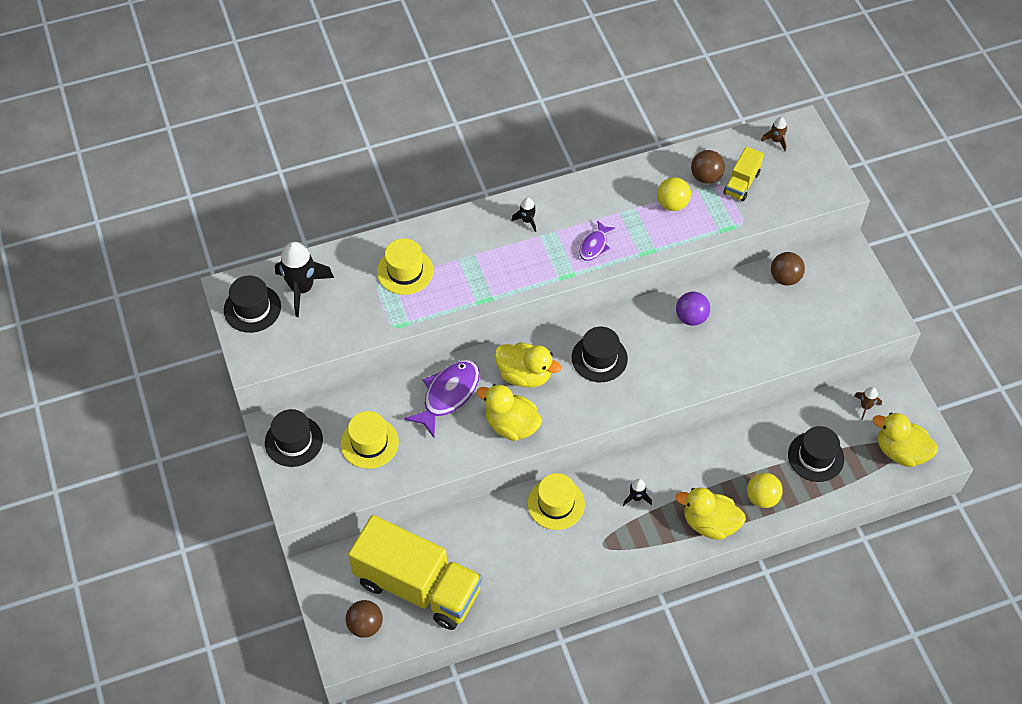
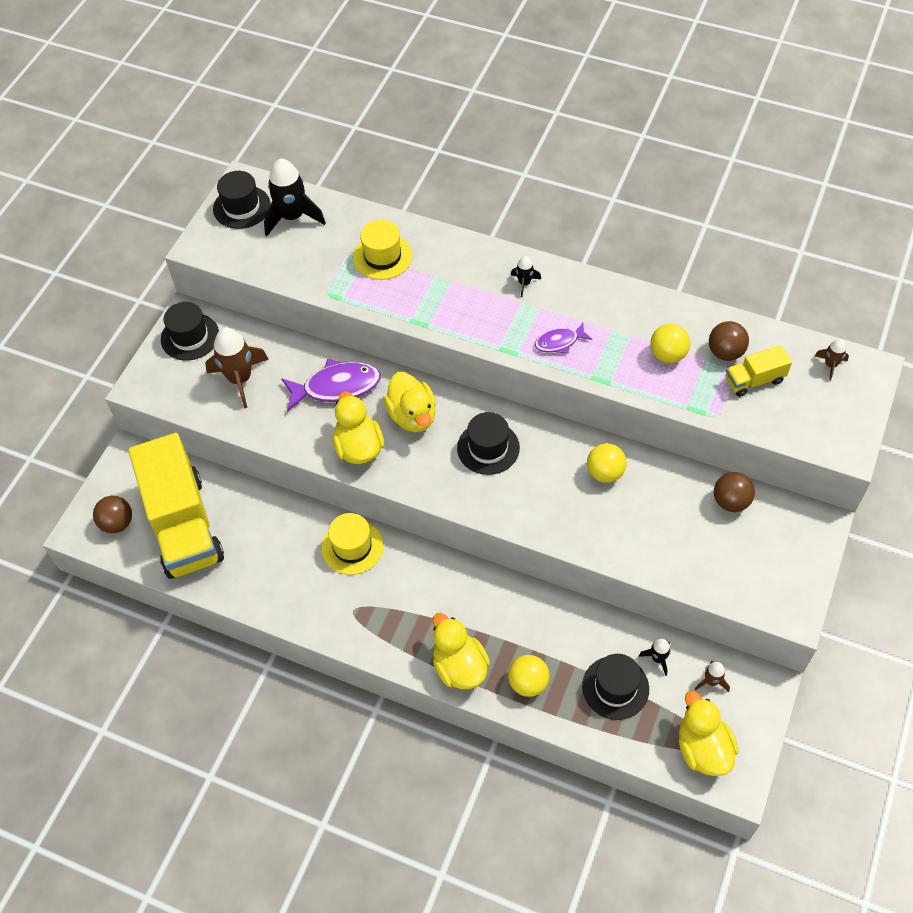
camera: 45 degrees right, 0 degrees up
yellow hat [341,411,399,469] -> brown rocket [205,328,269,408]
black rocket [623,479,652,506] -> black rocket moved to [639,639,671,676]
purple ball [676,292,710,326] -> yellow ball [587,443,627,483]

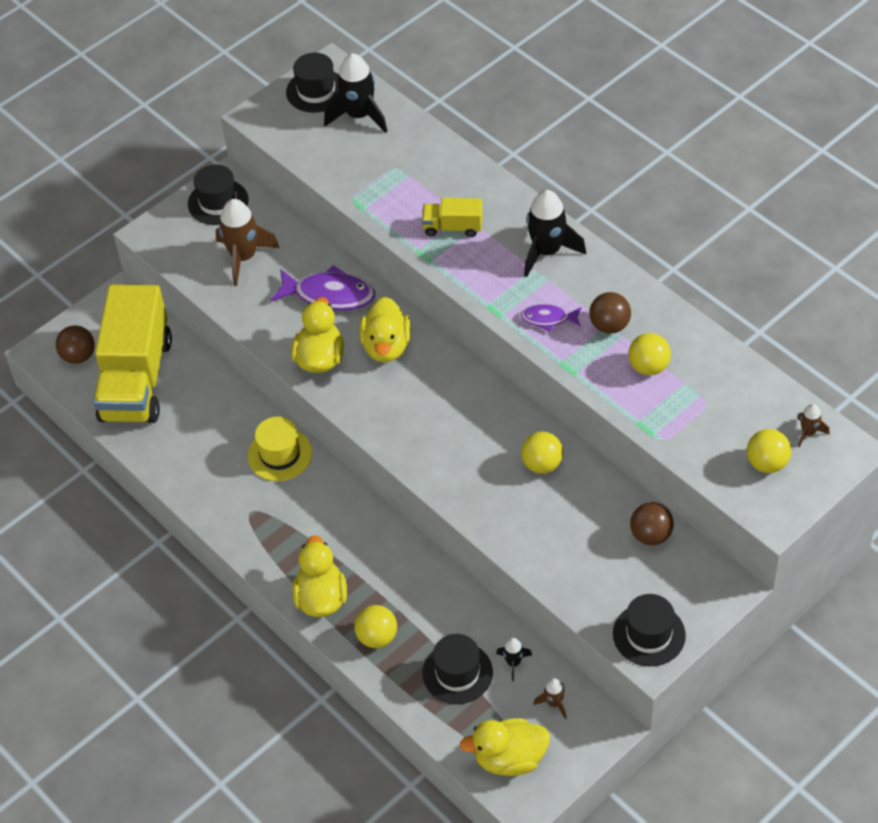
camera: 25 degrees right, 5 degrees down
yellow hat [353,220,412,280] -> none
black hat [457,412,520,475] -> black hat moved to [613,594,686,666]
black rocket [511,256,541,297] -> black rocket [524,190,586,277], size x2.05
yellow duck [679,691,739,776] -> yellow duck turned 105 degrees counterclockwise [460,718,550,776]
brown ball [709,321,749,361] -> brown ball moved to [589,292,631,334]
yellow truck [726,345,792,397] -> yellow truck moved to [422,198,483,237]
none -> yellow ball [747,429,791,473]

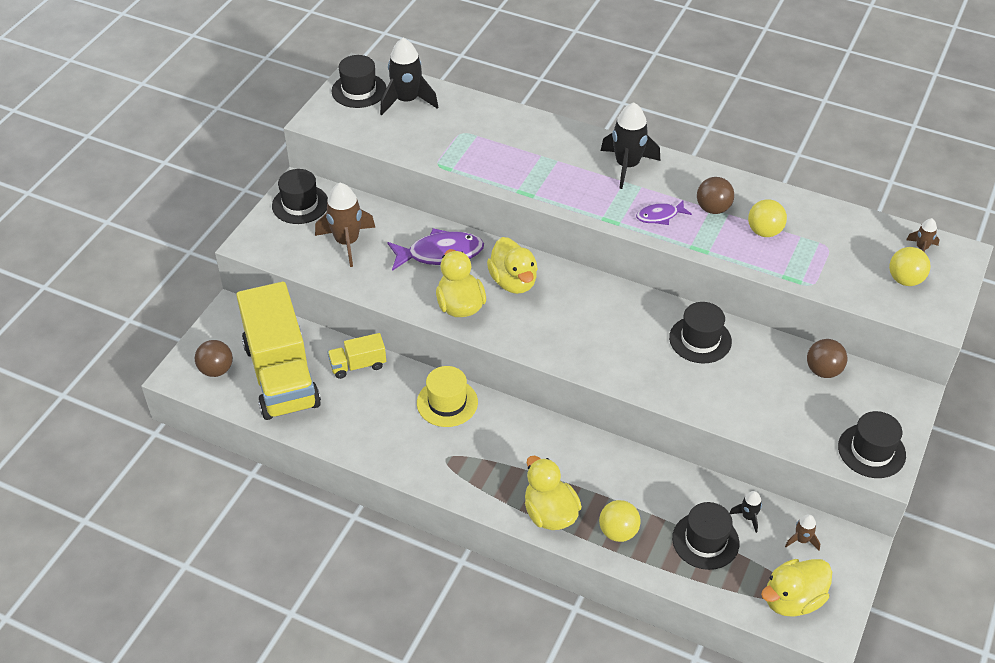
camera: 25 degrees left, 5 degrees down
yellow truck [422,198,483,237] -> yellow truck moved to [328,333,386,379]
yellow ball [521,432,563,474] -> black hat [669,302,732,363]

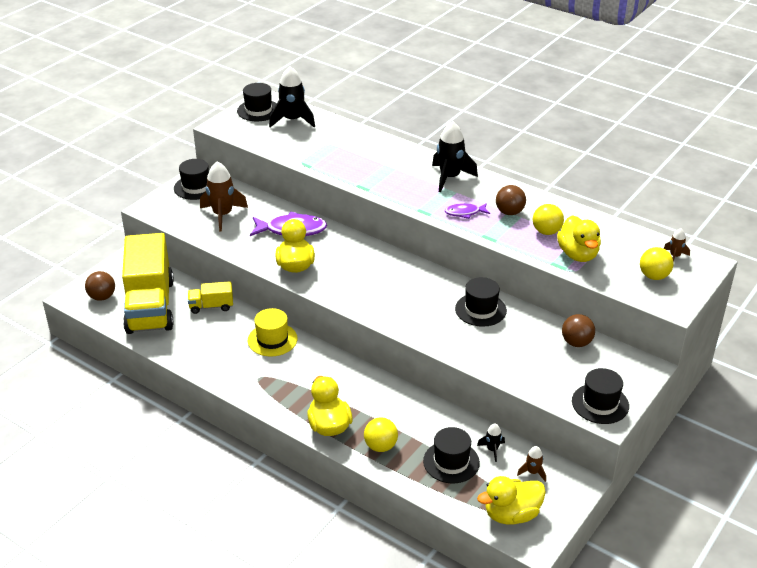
camera: 10 degrees right, 10 degrees down
yellow duck [487,237,538,294] -> yellow duck moved to [557,215,601,262]

